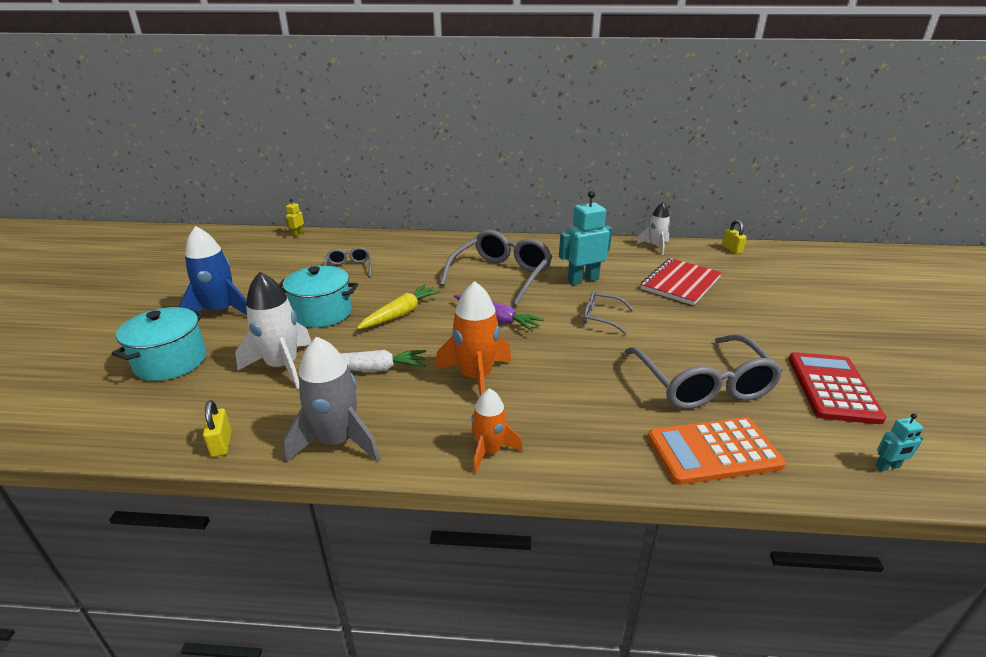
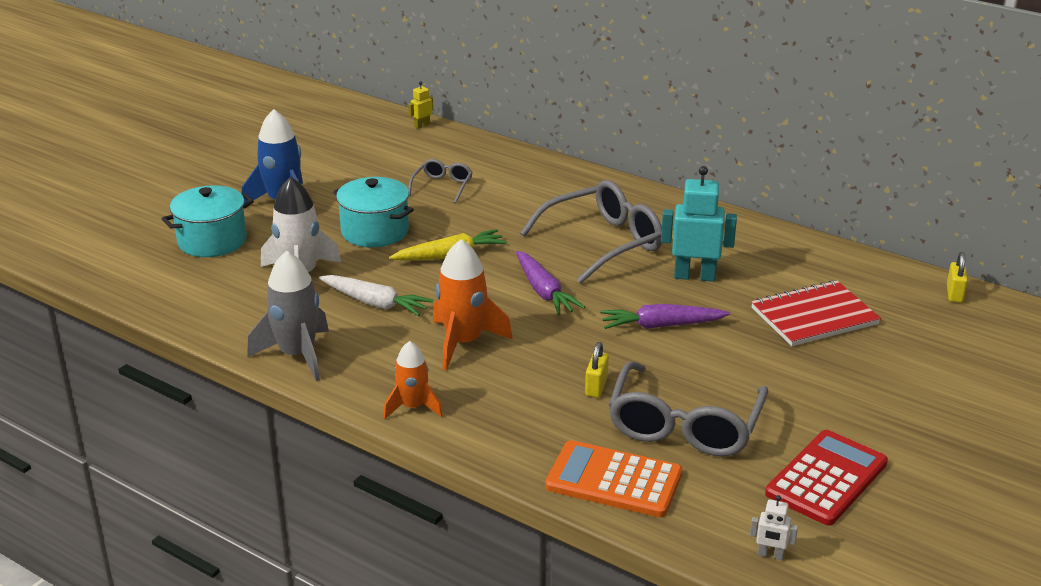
camera: 30 degrees right, 0 degrees up
yellow padlock [203,400,232,457] -> yellow padlock moved to [585,342,609,398]
grey glasses [583,291,634,335] -> purple carrot [600,304,730,329]
white rocket [637,202,670,255] -> none
turquoise robot [875,413,924,471] -> white robot [750,495,798,560]

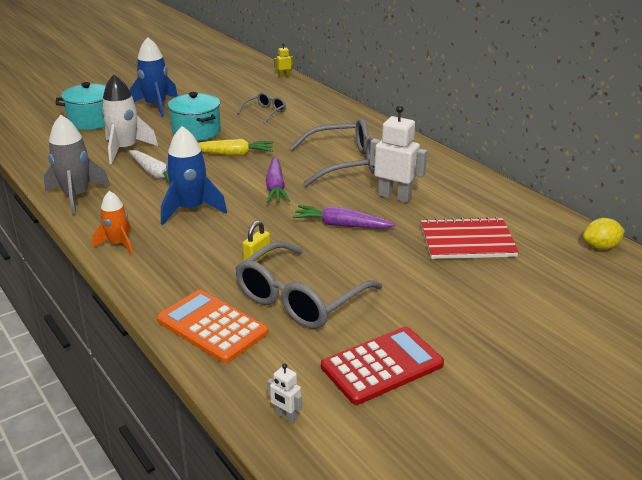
camera: 20 degrees right, 0 degrees up
orange rocket [433,239,513,371] -> blue rocket [161,126,227,225]
turquoise robot [661,166,737,282] -> white robot [370,105,427,203]
yellow padlock [947,252,968,303] -> yellow lemon [583,218,625,250]

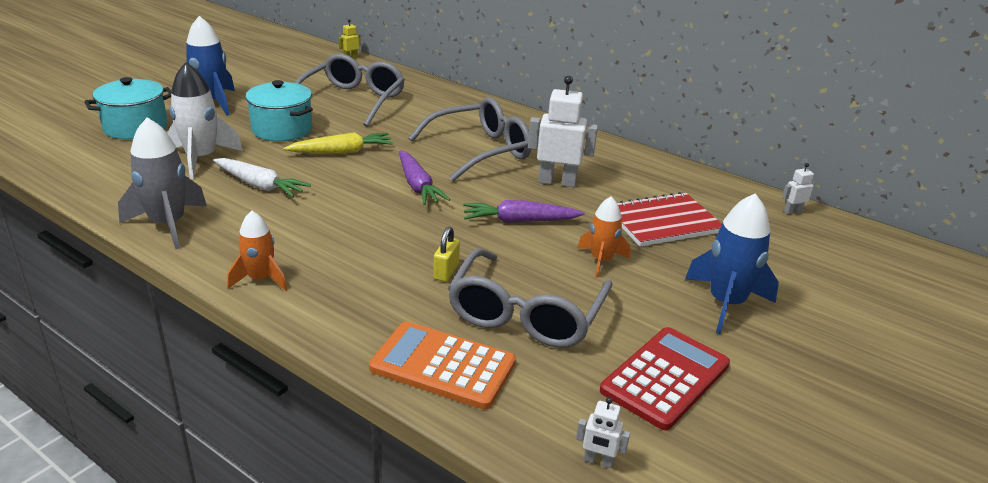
camera: 20 degrees left, 0 degrees up
blue rocket [161,126,227,225] -> blue rocket moved to [685,193,779,334]
grey glasses [237,92,286,124] -> grey glasses [295,54,405,127], size x1.98
yellow lemon [583,218,625,250] -> white robot [782,163,814,214]
none -> orange rocket [577,196,630,278]

